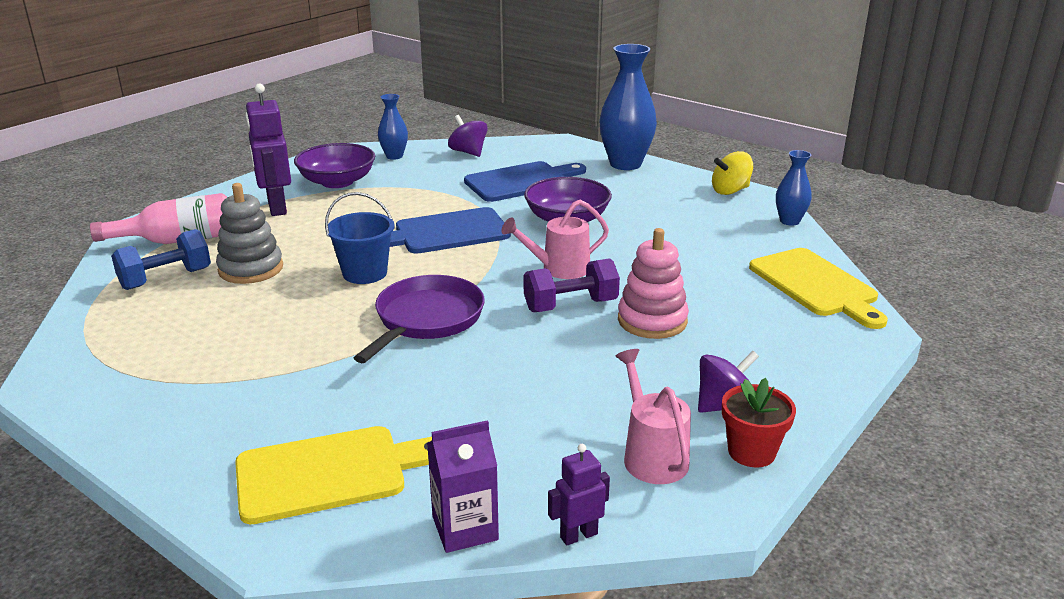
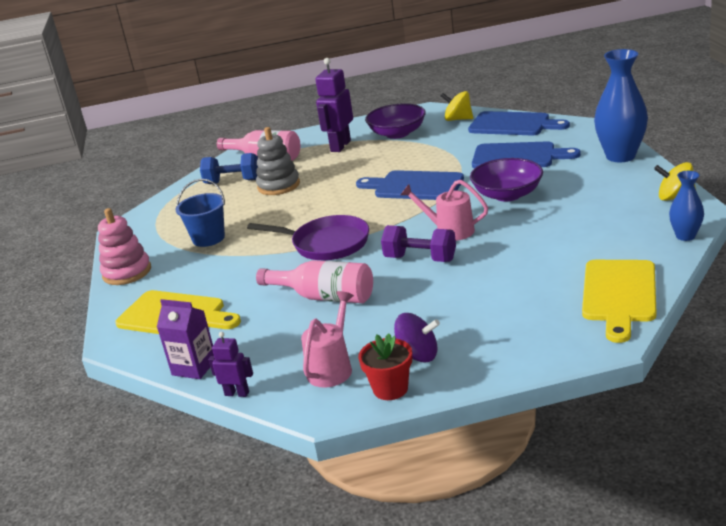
camera: 45 degrees right, 0 degrees up
blue bucket [325,192,395,284] -> blue bucket moved to [176,179,225,247]
purple pan [354,275,485,363] -> purple pan turned 45 degrees clockwise [247,215,369,260]
blue vase [378,94,408,160] -> yellow spinning top [441,91,473,121]
purple spinning top [448,115,488,157] -> blue cutting board [468,111,570,135]
pink stacking toy [618,228,689,339] -> pink stacking toy moved to [98,208,151,285]
none -> pink bottle [256,260,373,303]

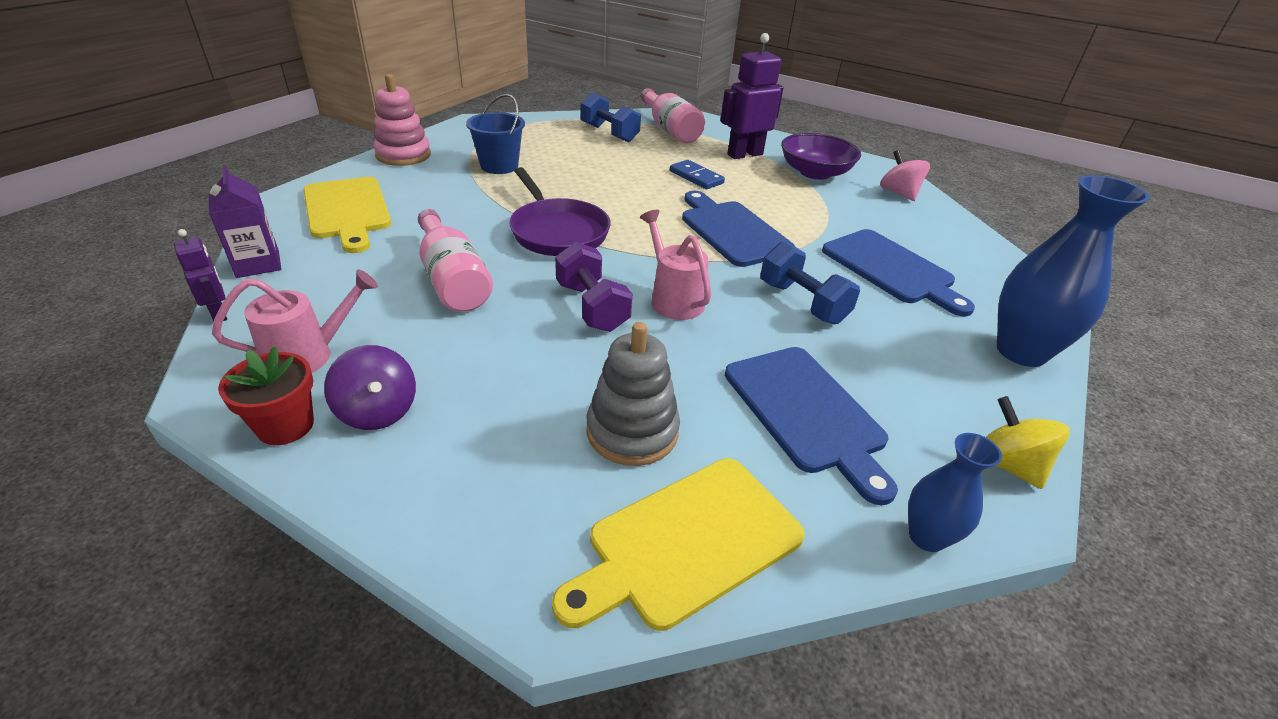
camera: 35 degrees right, 10 degrees up
grey stacking toy [256,127,300,195] -> grey stacking toy moved to [586,322,680,466]
yellow spinning top [441,91,473,121] -> pink spinning top [880,150,930,201]
blue cutting board [468,111,570,135] -> blue cutting board moved to [725,347,898,505]
purple bowl [470,158,543,201] -> blue dumbbell [760,242,860,324]
none -> blue domino [670,160,725,189]

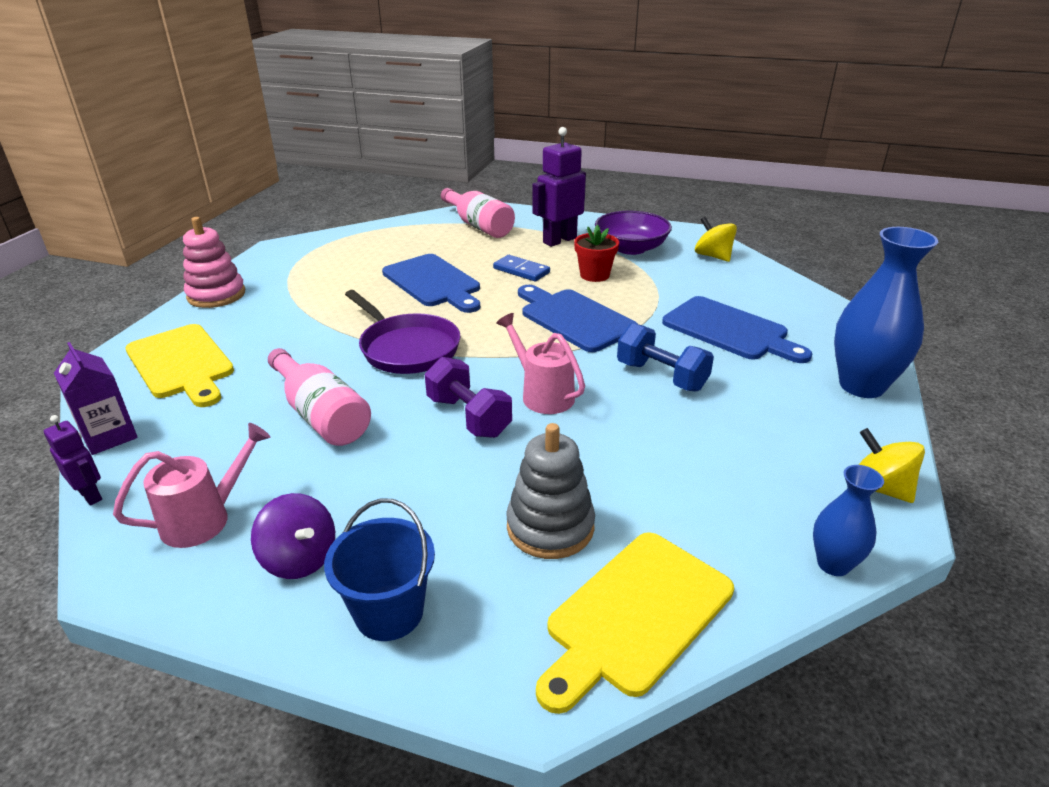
camera: 10 degrees left, 5 degrees down
red flower pot [218,346,314,445] -> red flower pot moved to [574,225,619,282]
blue bucket [466,94,525,174] -> blue bucket moved to [324,498,435,641]
blue dumbbell [581,92,641,143] -> none
blue cutting board [725,347,898,505] -> blue cutting board moved to [382,254,480,313]
pink spinning top [880,150,930,201] -> yellow spinning top [695,217,737,262]

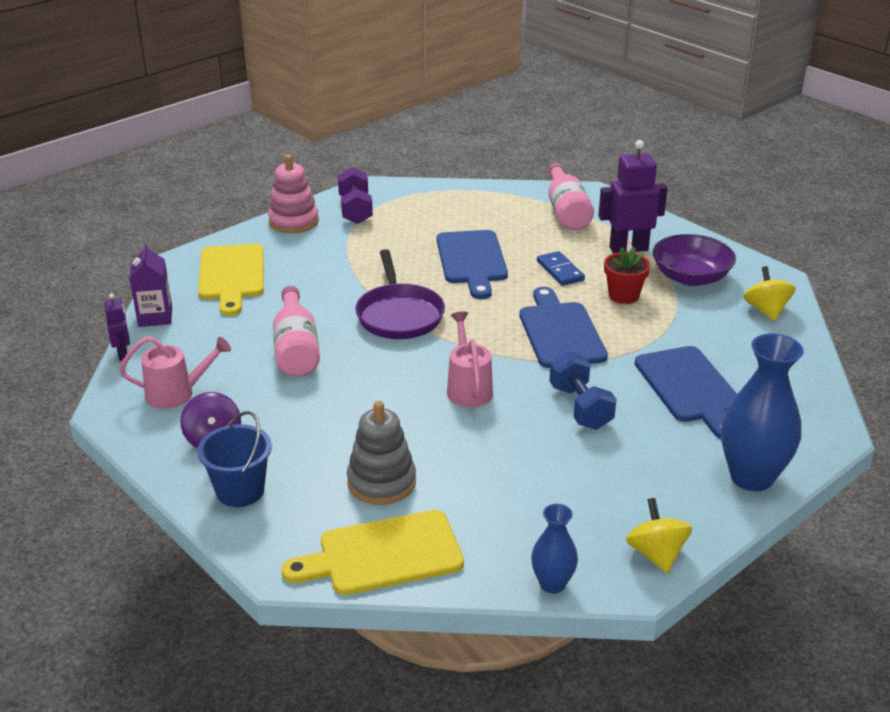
camera: 30 degrees right, 0 degrees up
purple dumbbell [425,357,512,438] -> purple dumbbell moved to [338,167,373,224]

